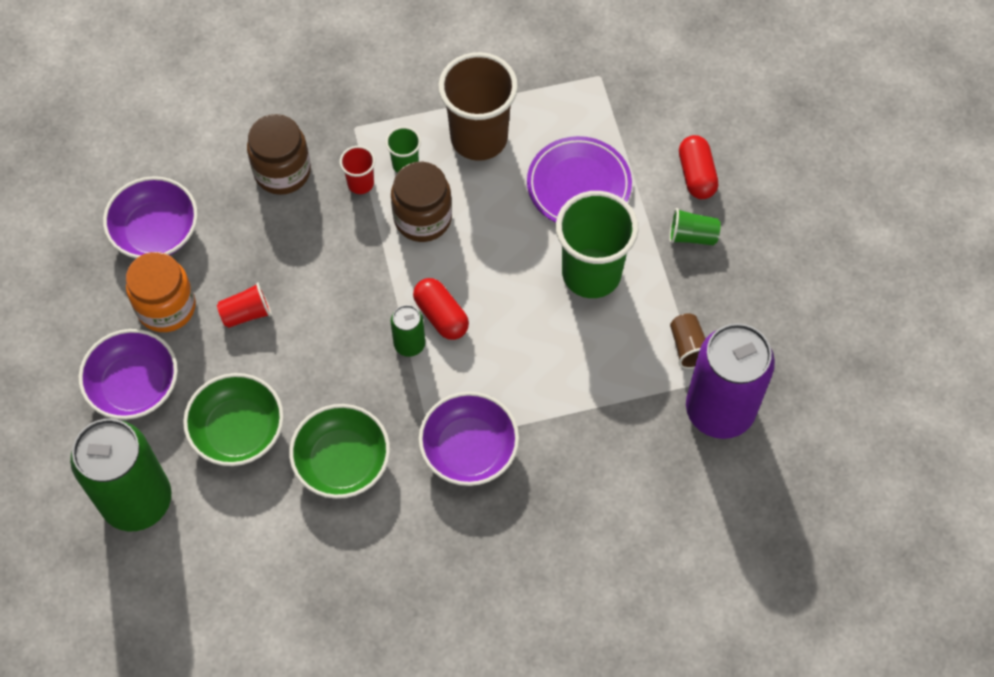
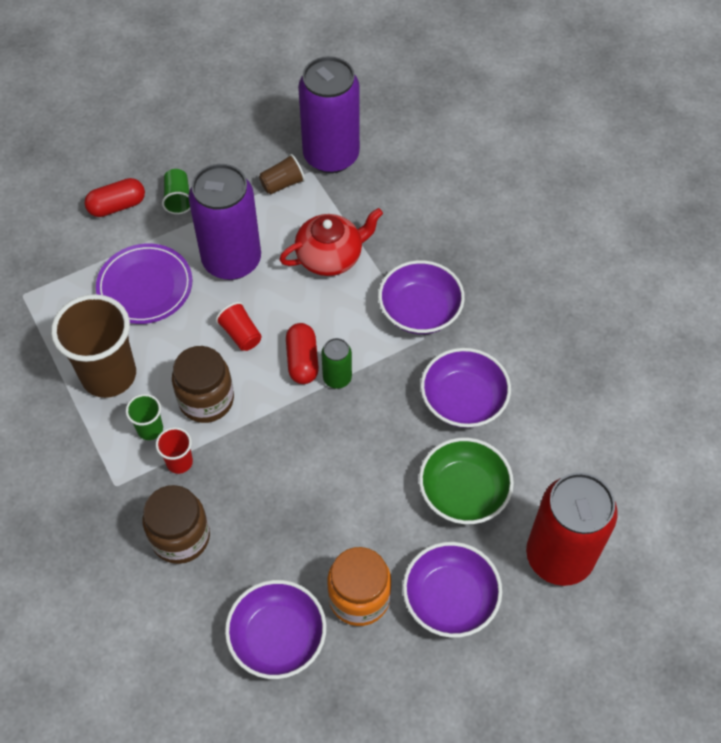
camera: 105 degrees left, 5 degrees down
green can [70,419,171,531] -> red can [526,472,618,586]
red cup [217,282,272,328] -> red cup moved to [216,302,262,351]
green bowl [289,404,390,499] -> purple bowl [421,348,511,428]
red capsule [413,278,469,340] -> red capsule turned 45 degrees counterclockwise [286,323,319,384]
green cup [556,191,639,298] -> purple can [188,164,261,280]
none -> red teapot [279,208,383,276]

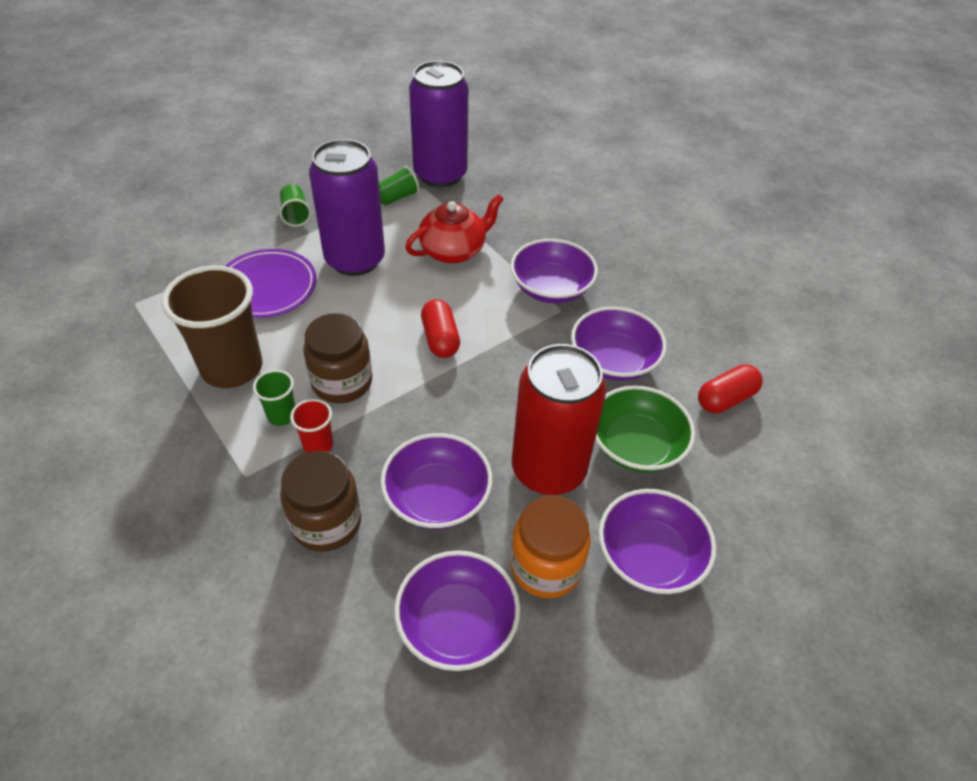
camera: 10 degrees left, 10 degrees down
red capsule [85,178,145,217] -> red capsule moved to [698,364,763,413]
red cup [216,302,262,351] -> none
brown cup [259,154,305,195] -> green cup [379,166,419,205]
green can [321,338,352,389] -> none
red can [526,472,618,586] -> red can moved to [512,344,606,495]
none -> purple bowl [381,433,492,529]

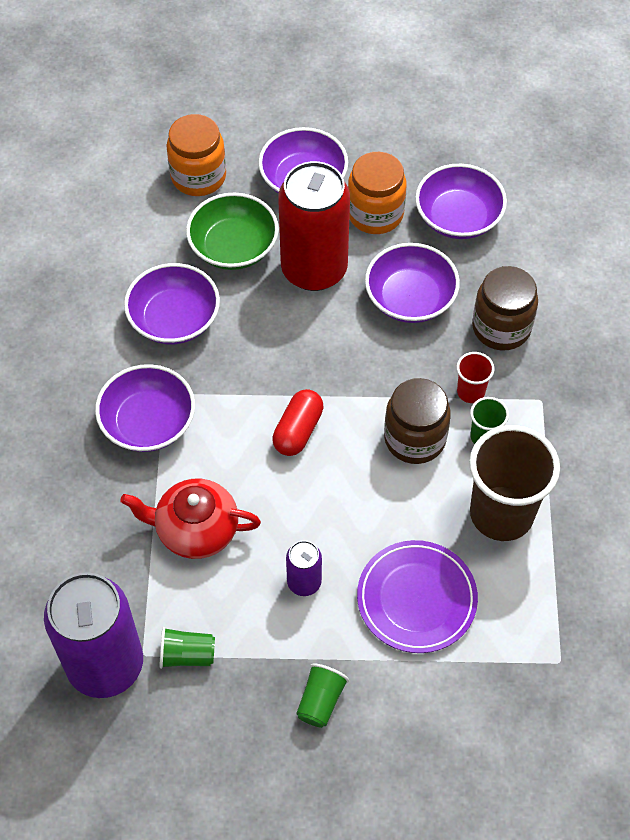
camera: 140 degrees left, 10 degrees up
purple can [309,139,385,276] -> purple can [286,540,322,596], size x0.46
red capsule [698,364,763,413] -> none
none -> orange jar [166,114,226,196]

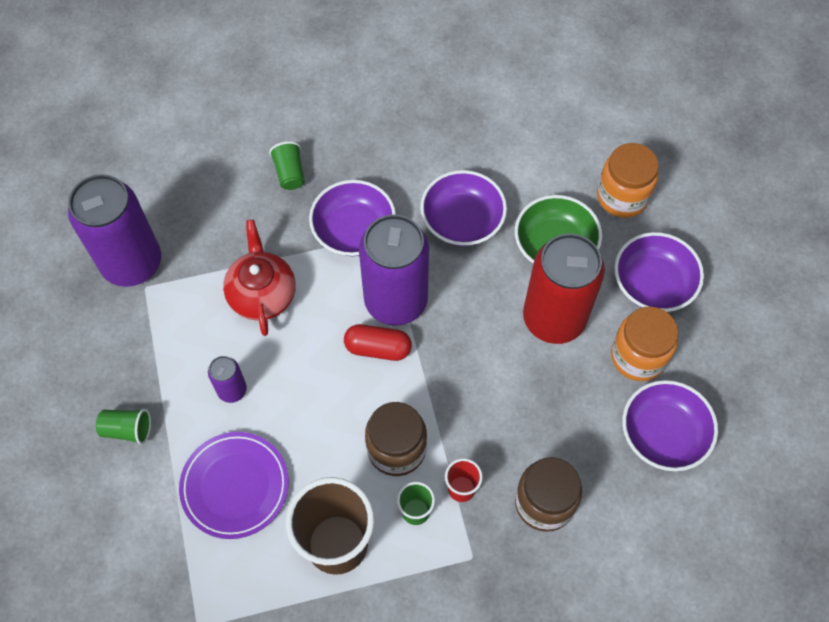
camera: 75 degrees right, 5 degrees up
green cup [160,627,215,669] -> green cup moved to [269,141,305,190]
purple bowl [365,243,460,323] -> none
none -> purple can [359,215,429,326]

